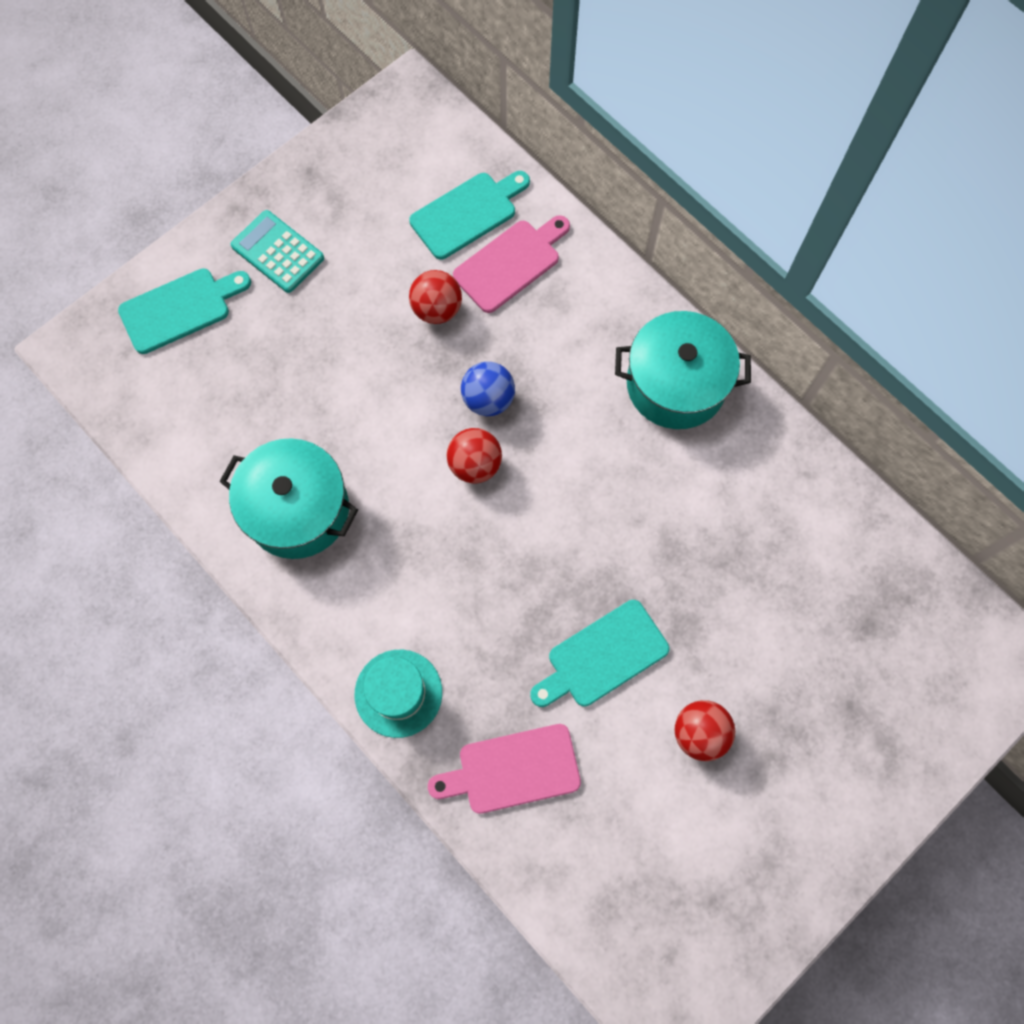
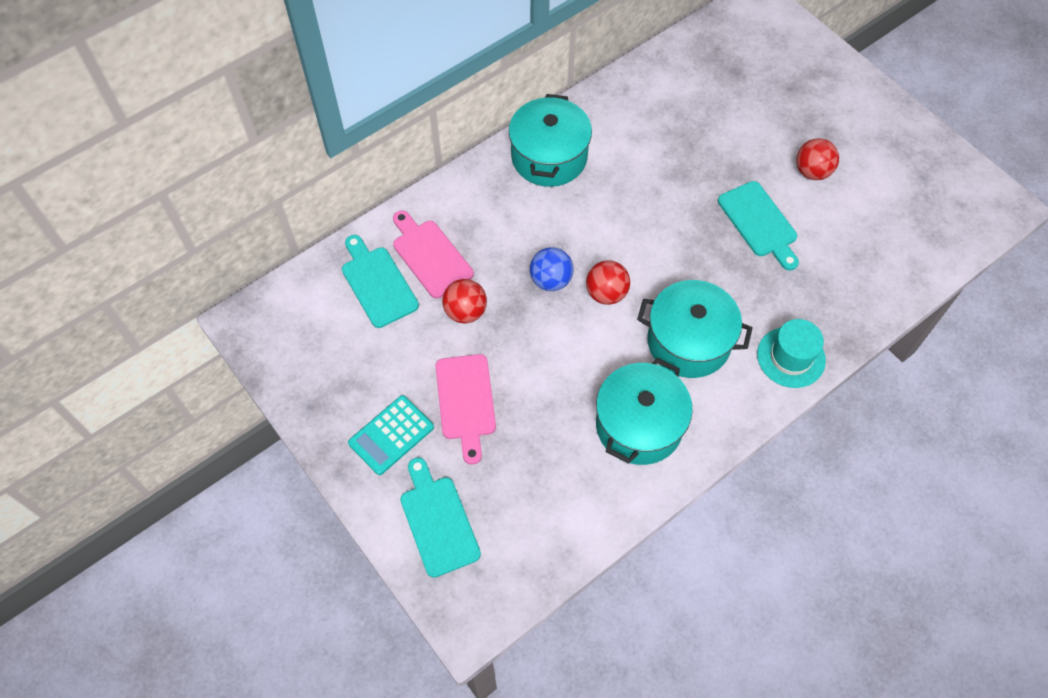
camera: 85 degrees left, 10 degrees down
pink cutting board [428,724,581,814] -> pink cutting board moved to [435,354,496,465]
none -> turquoise pot [637,280,753,378]

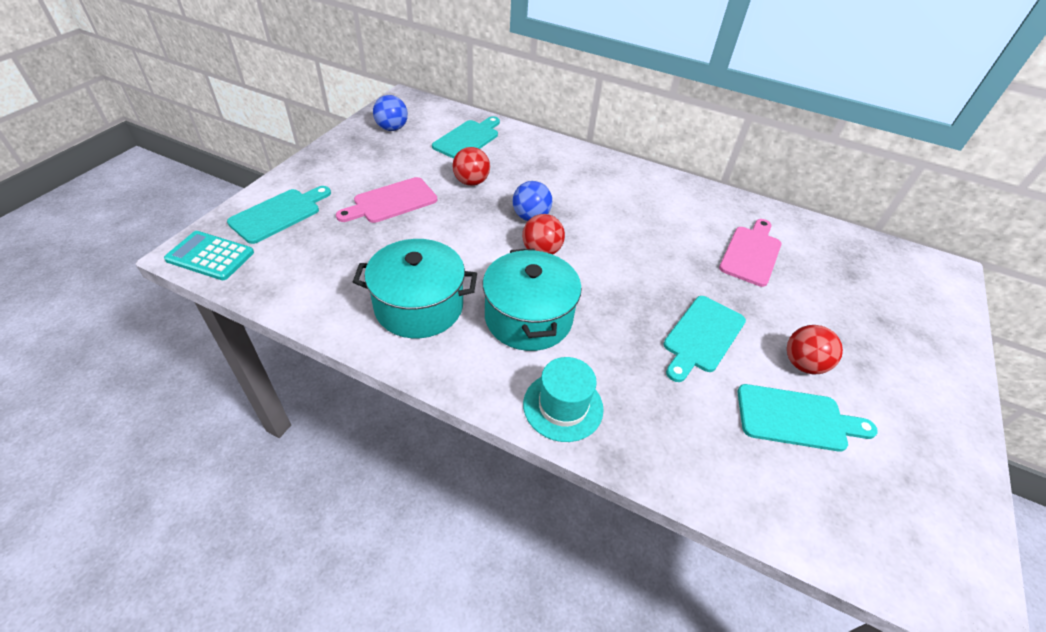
camera: 60 degrees right, 15 degrees down
turquoise calculator [348,395,434,475] -> turquoise calculator moved to [164,231,254,280]
pink cutting board [393,210,474,298] -> pink cutting board moved to [719,219,781,287]
turquoise pot [509,94,592,187] -> none
none -> blue ball [373,95,408,131]
none -> turquoise cutting board [737,384,878,452]

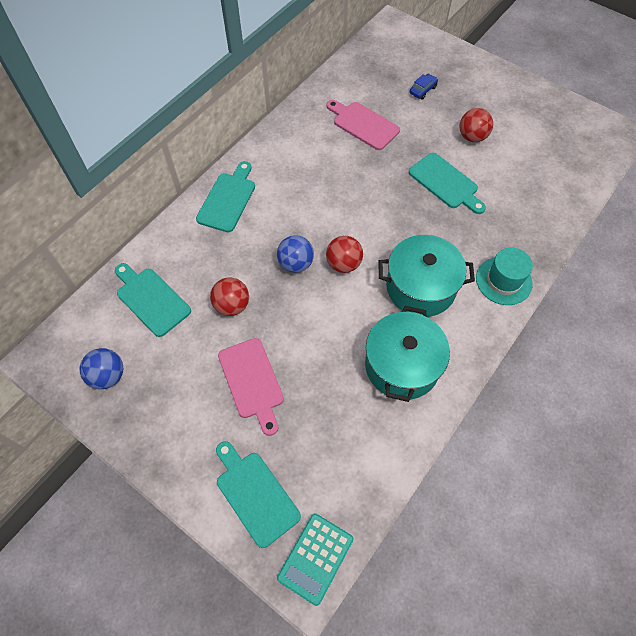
camera: 75 degrees left, 15 degrees up
turquoise cutting board [737,384,878,452] -> turquoise cutting board moved to [196,161,255,232]
none -> blue car [410,74,438,100]

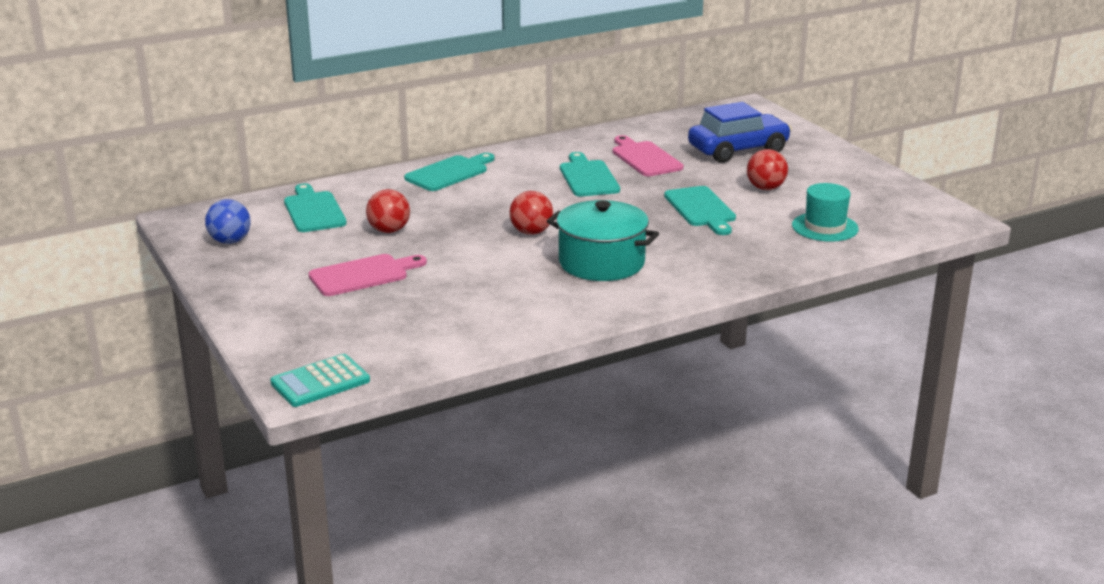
camera: 25 degrees right, 35 degrees down
turquoise cutting board [216,441,301,548] -> turquoise cutting board moved to [560,152,620,196]
pink cutting board [218,338,284,436] -> pink cutting board turned 120 degrees counterclockwise [309,254,427,296]
blue ball [277,235,314,273] -> none
turquoise pot [365,306,450,402] -> none
blue car [410,74,438,100] -> blue car [688,102,792,163], size x2.46
turquoise hat [476,248,533,305] -> turquoise hat moved to [792,183,859,242]

